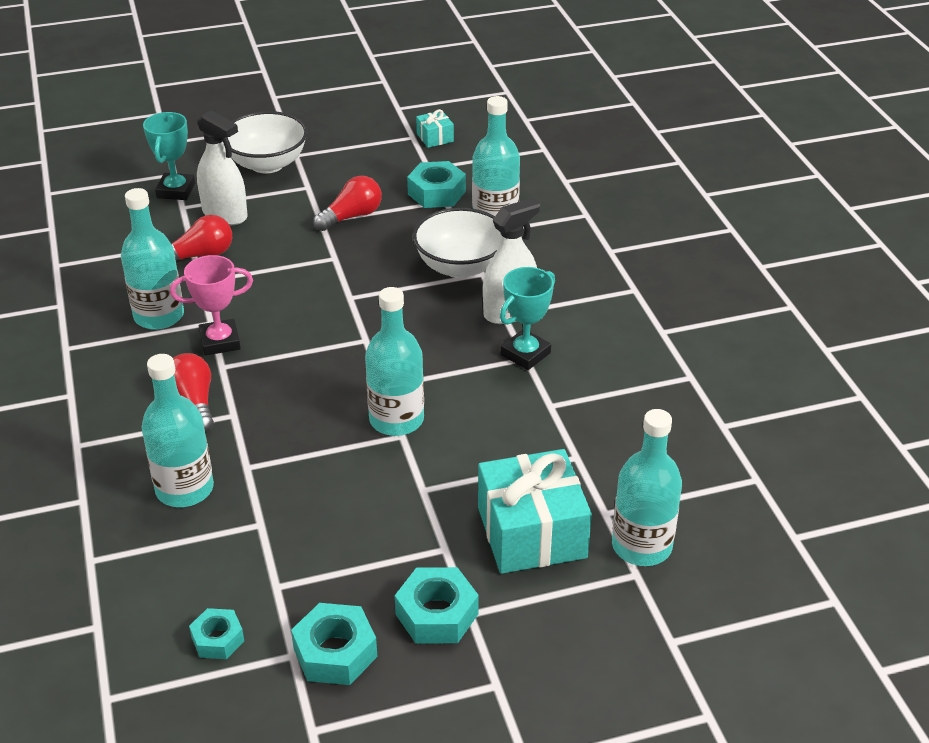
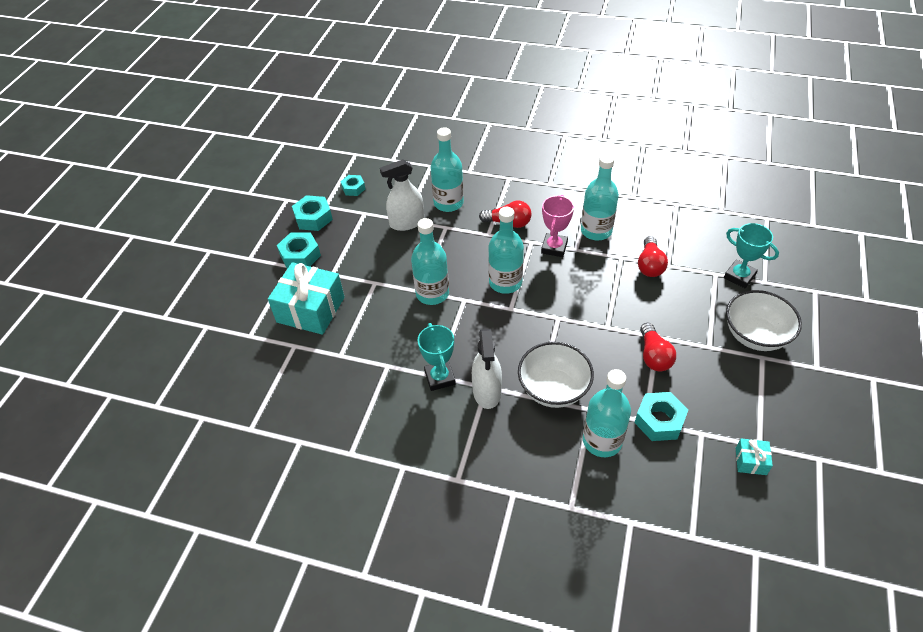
camera: 125 degrees right, 10 degrees up
white spray bottle [197,110,247,225] -> white spray bottle moved to [380,159,424,231]
turquoise bottle [612,409,682,566] -> turquoise bottle moved to [488,207,524,294]

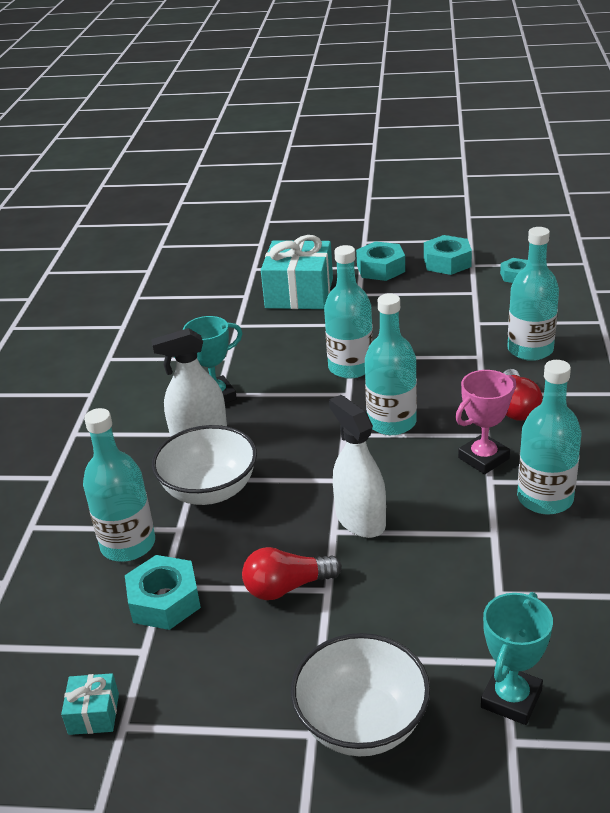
camera: 80 degrees right, 15 degrees down
white spray bottle [380,159,424,231] -> white spray bottle moved to [329,395,386,538]
pink trophy [541,195,574,257] -> pink trophy turned 45 degrees counterclockwise [455,370,516,474]
red light bulb [638,236,668,277] -> none

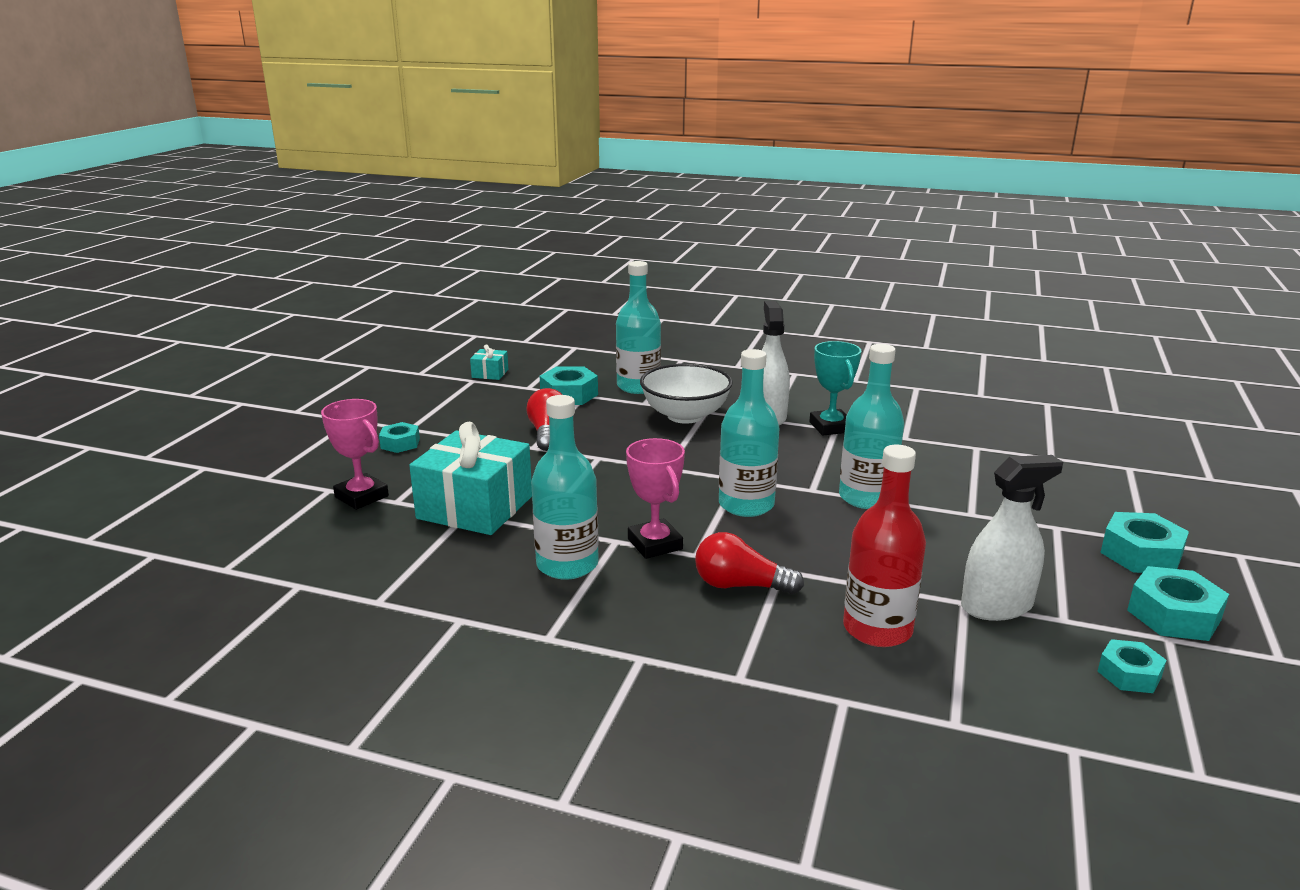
camera: 100 degrees right, 10 degrees down
turquoise gift [261,235,333,309] -> turquoise gift moved to [409,422,532,535]
white bowl [291,633,430,756] -> turquoise nut [379,422,420,453]
white spray bottle [329,395,386,538] -> white spray bottle moved to [961,455,1063,621]
turquoise trophy [481,592,553,725] -> pink trophy [321,399,389,510]
turquoise bottle [507,227,559,361] -> red bottle [843,445,926,647]

